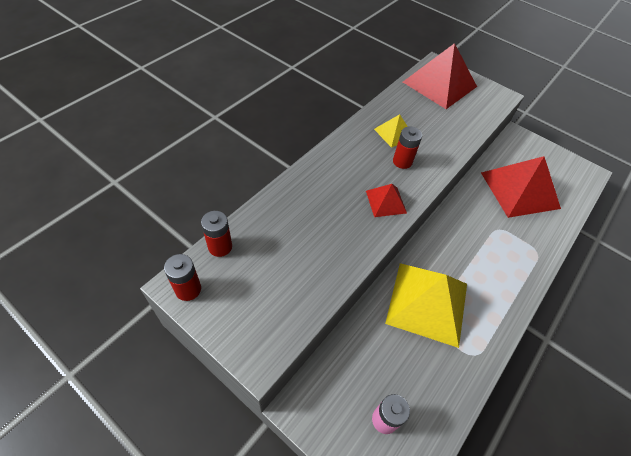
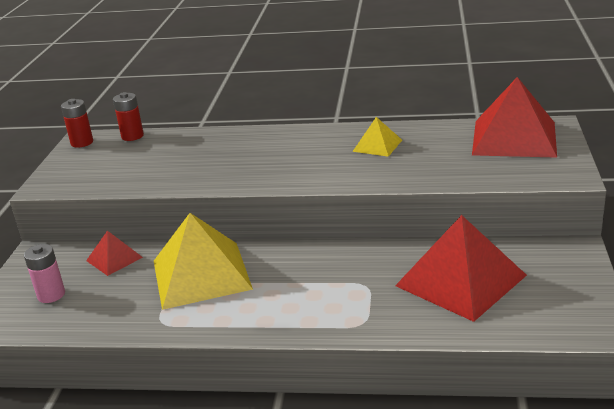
camera: 65 degrees right, 25 degrees down
red pyramid [366,184,407,217] -> red pyramid moved to [86,231,143,276]
red battery [393,126,422,169] -> none

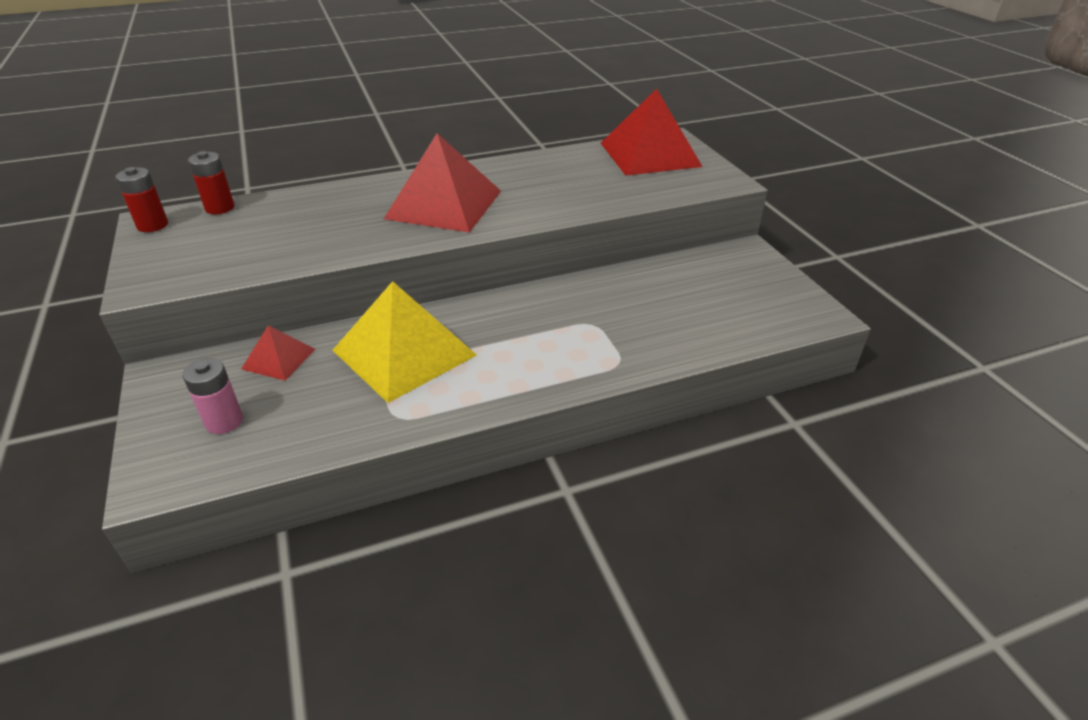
camera: 30 degrees left, 10 degrees up
yellow pyramid [352,117,402,157] -> none
red pyramid [395,215,527,322] -> red pyramid moved to [384,133,501,233]

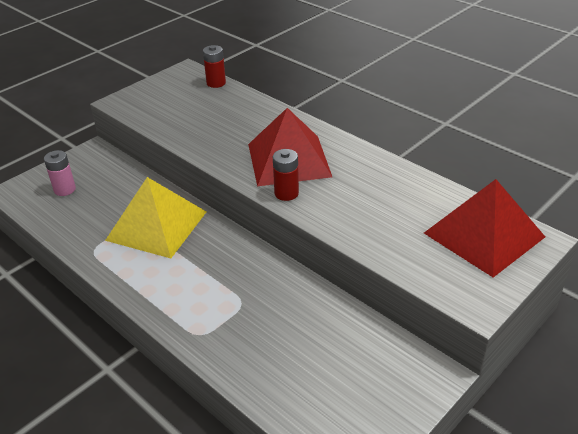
camera: 65 degrees right, 0 degrees up
red battery [115,167,168,232] -> red battery moved to [273,149,299,201]
red pyramid [241,325,315,381] -> none

